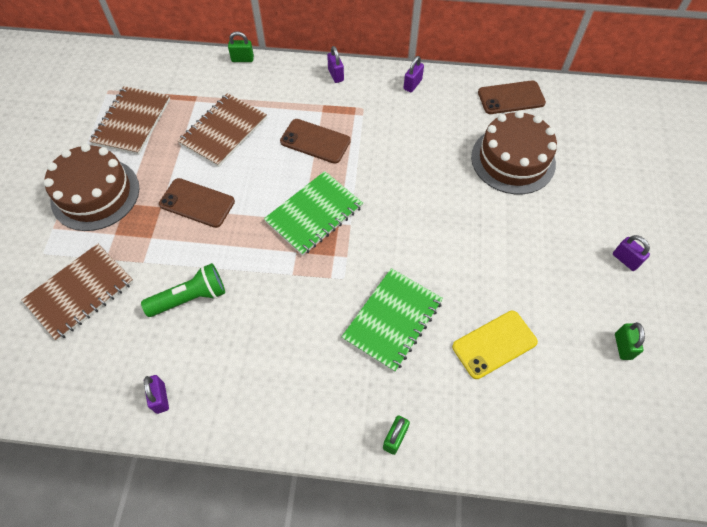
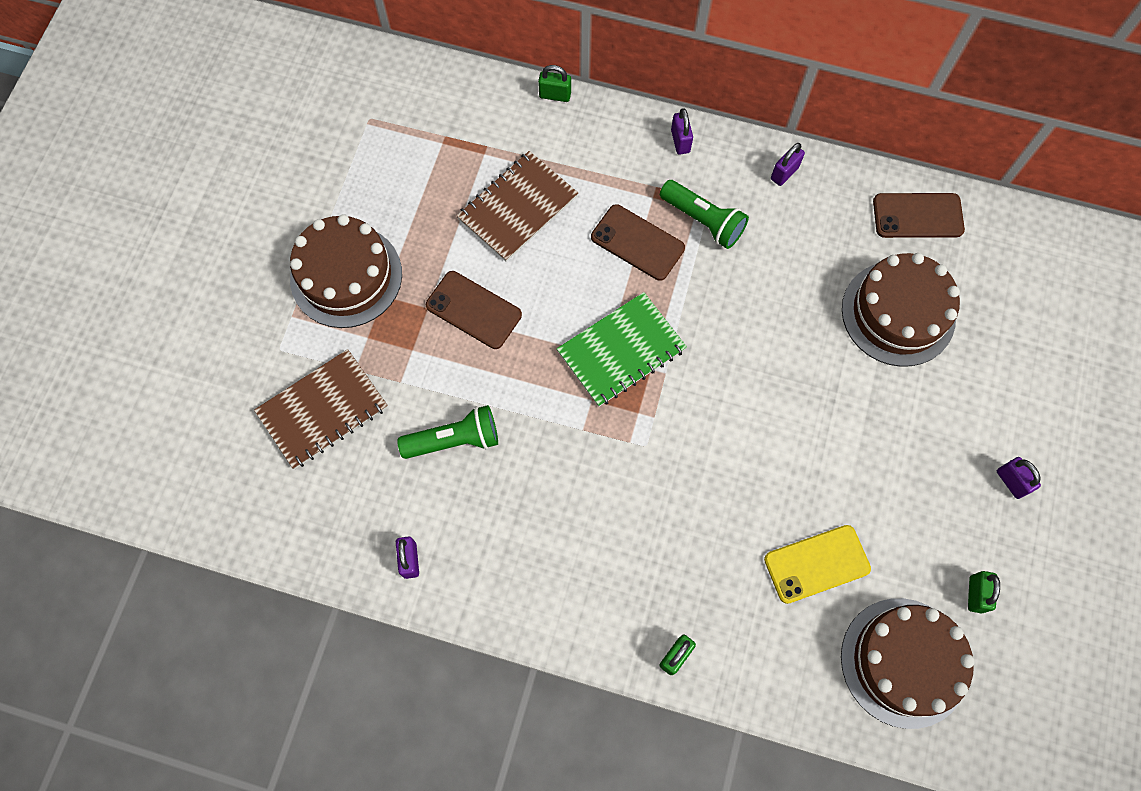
camera: 10 degrees right, 10 degrees up
brown notebook [90,86,170,155] -> none
green notebook [342,268,443,372] -> none
none -> green flashlight [660,180,749,249]
none -> brown cake [841,598,975,729]

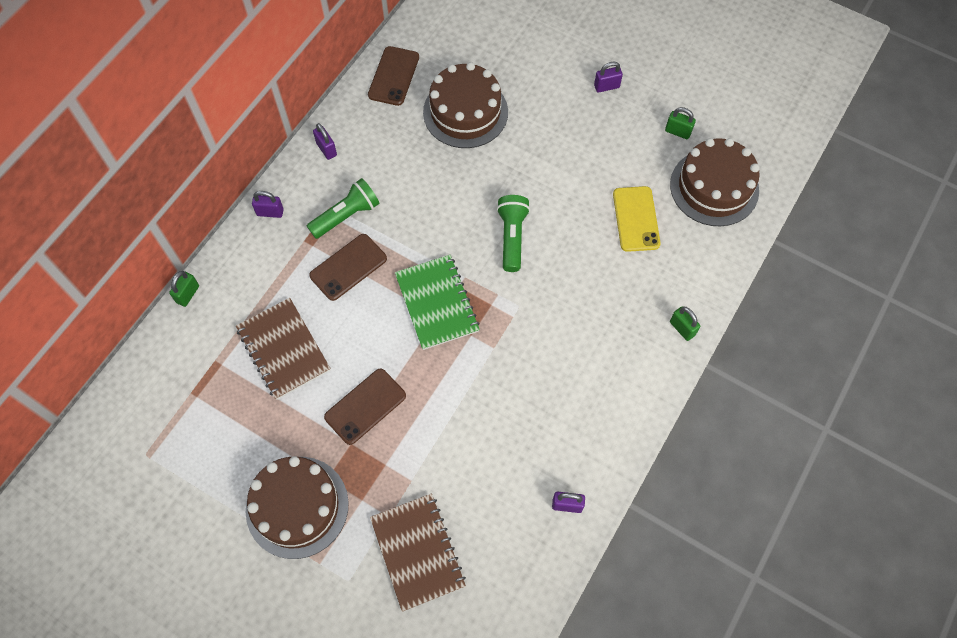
camera: 75 degrees left, 5 degrees down
green flashlight [397,405,498,459] -> green flashlight moved to [497,195,530,272]

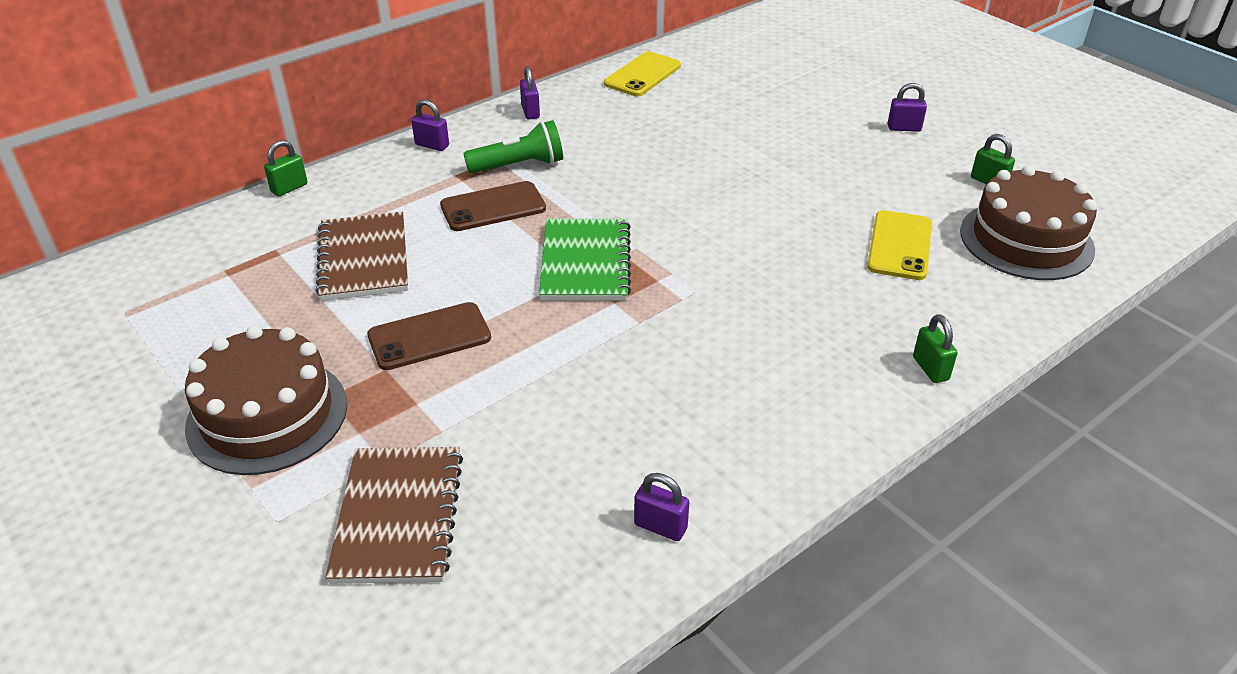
camera: 20 degrees right, 25 degrees down
brown phone [368,46,419,106] -> yellow phone [604,51,681,96]
brown cake [423,62,508,148] -> none
green flashlight [497,195,530,272] -> none

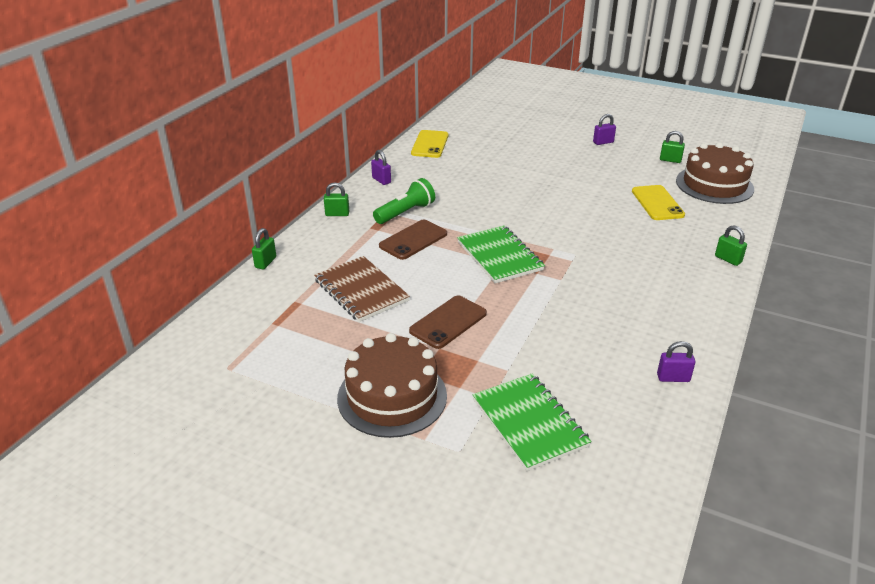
camera: 25 degrees left, 5 degrees down
brown notebook [325,447,463,584] -> green notebook [473,373,591,471]
purple padlock [411,99,449,151] -> green padlock [324,182,349,216]

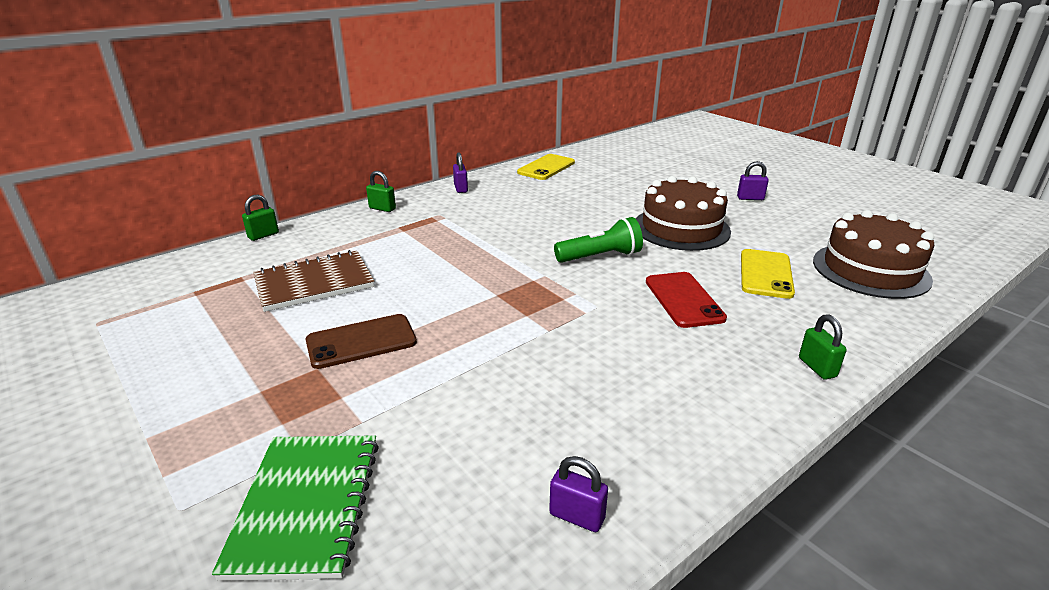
camera: 25 degrees right, 5 degrees down
brown notebook [314,256,410,322] -> brown notebook turned 75 degrees clockwise [253,250,374,312]
brown cake [337,333,447,438] -> brown cake moved to [635,176,731,251]
green flashlight [373,178,435,224] -> green flashlight moved to [554,217,643,263]
brown phone [379,220,447,260] -> none
green notebook [457,225,545,283] -> none
green padlock [660,131,685,163] -> none
none -> red phone [646,272,727,328]

